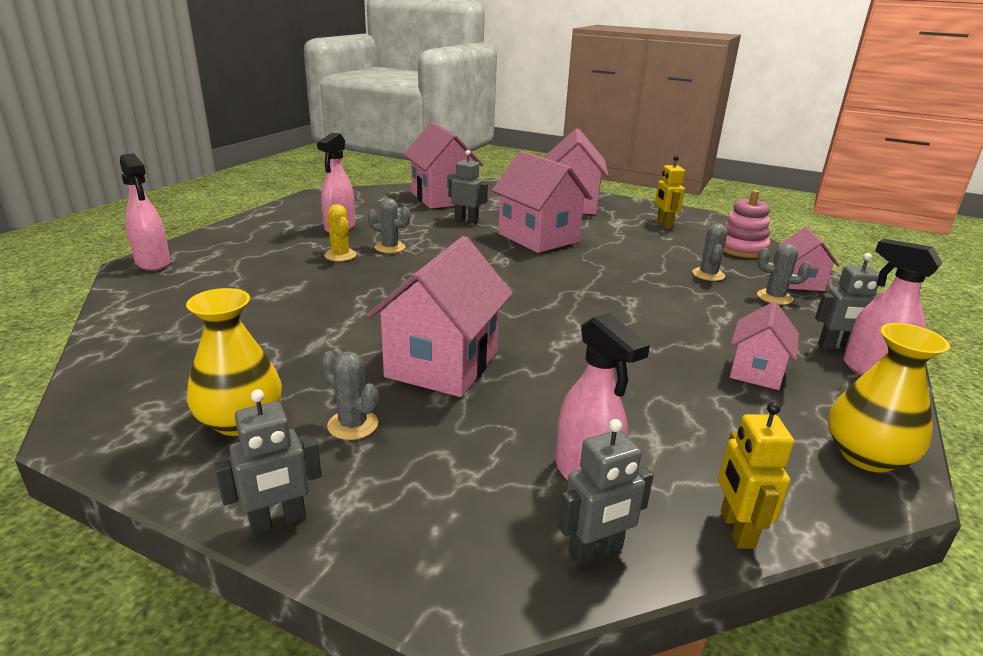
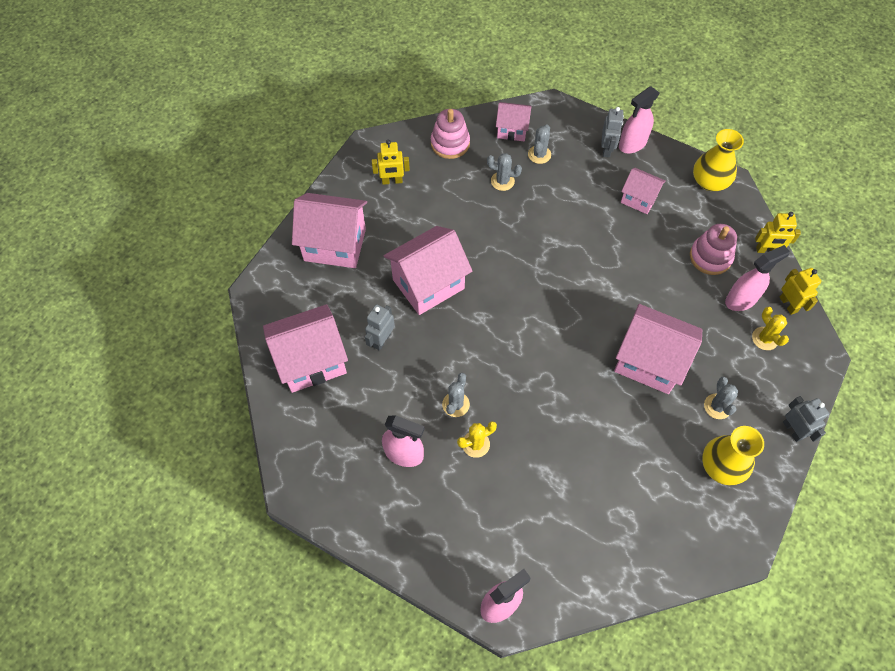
camera: 85 degrees left, 35 degrees up
grey cactus [321,351,378,440] -> grey cactus turned 45 degrees counterclockwise [704,377,738,419]
grey robot [558,419,654,565] -> yellow robot [780,268,822,315]
none -> pink stacking toy [690,224,737,275]
none -> yellow cactus [752,307,789,350]

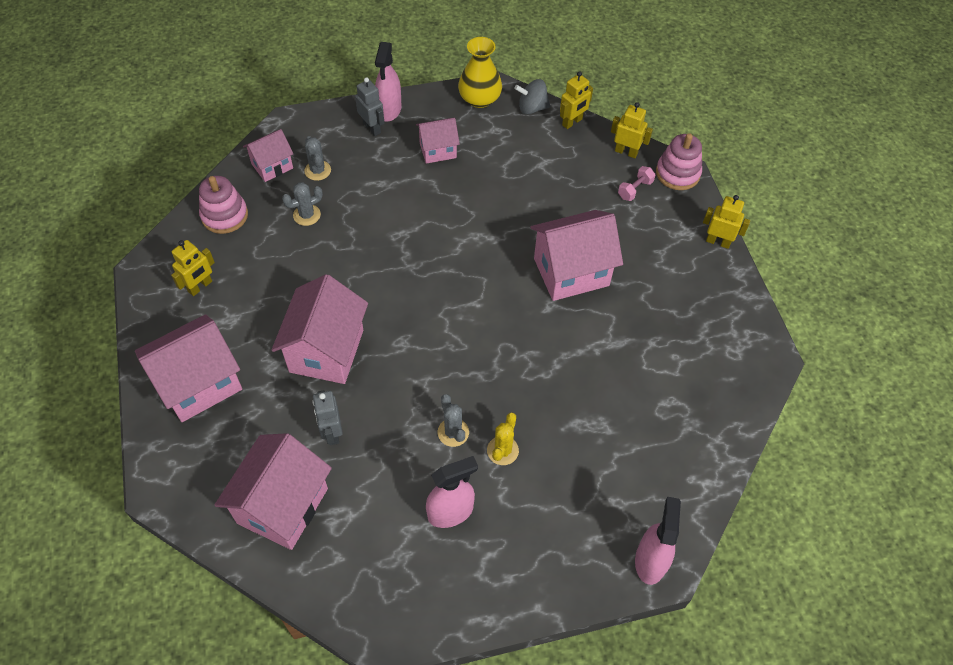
camera: 45 degrees left, 5 degrees down
pink stacking toy [690,224,737,275] -> pink stacking toy moved to [656,133,702,190]
yellow vase [702,426,764,486] -> none
grey cactus [704,377,738,419] -> none
pink spray bottle [725,245,790,311] -> none
yellow cactus [752,307,789,350] -> pink dumbbell [618,166,655,201]
grey robot [783,396,829,442] -> yellow robot [703,195,750,249]
none -> grey spinning top [514,79,550,115]

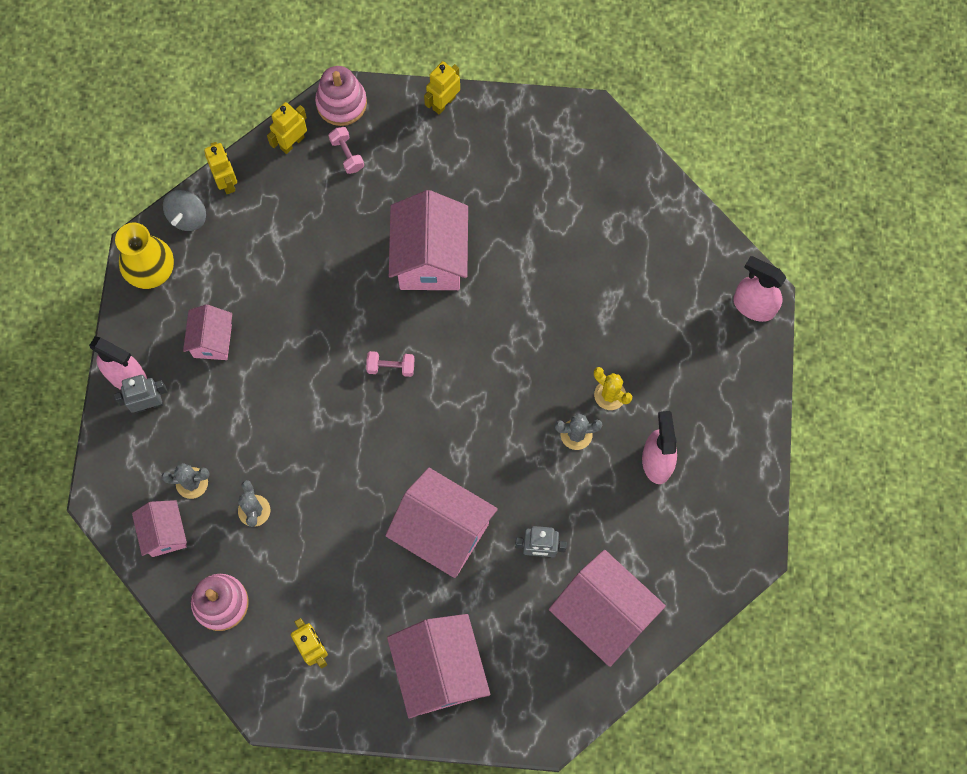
camera: 70 degrees left, 15 degrees up
none -> pink dumbbell [366,351,415,377]

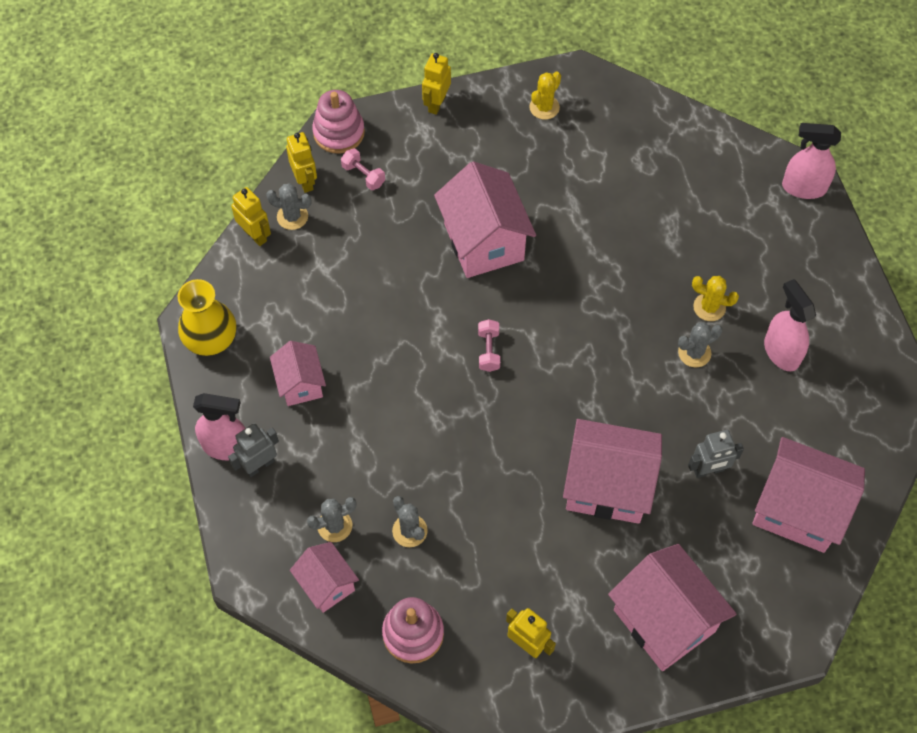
camera: 20 degrees left, 10 degrees down
grey spinning top [163,190,206,231] -> none
yellow robot [267,102,307,154] -> yellow robot turned 135 degrees clockwise [286,132,317,193]
pink dumbbell [366,351,415,377] -> pink dumbbell turned 75 degrees counterclockwise [478,319,500,372]
none -> grey cactus [266,183,311,230]
none -> yellow cactus [529,72,561,120]

